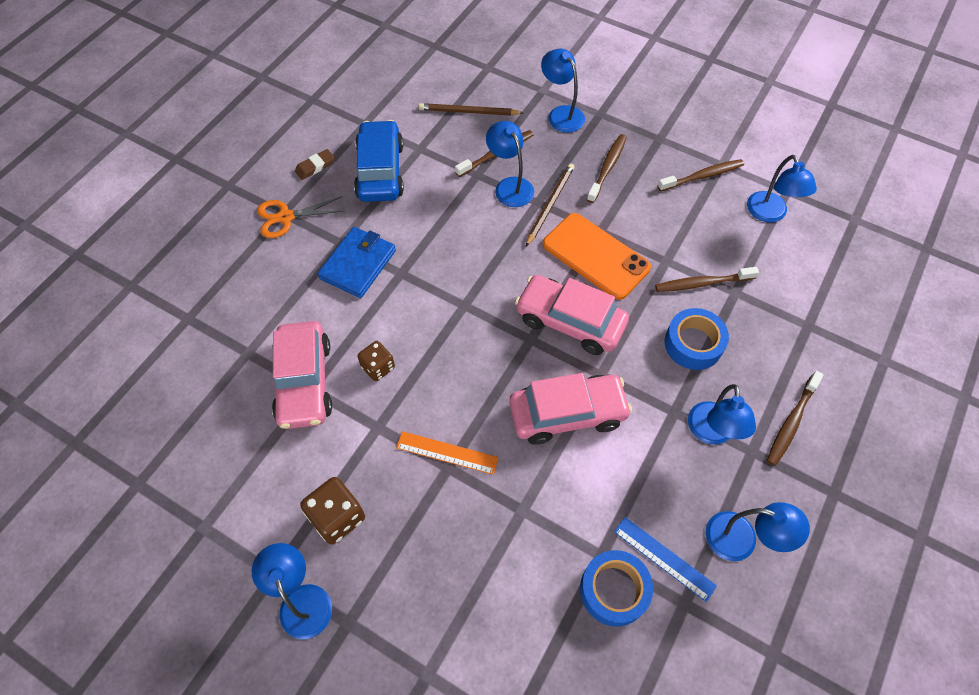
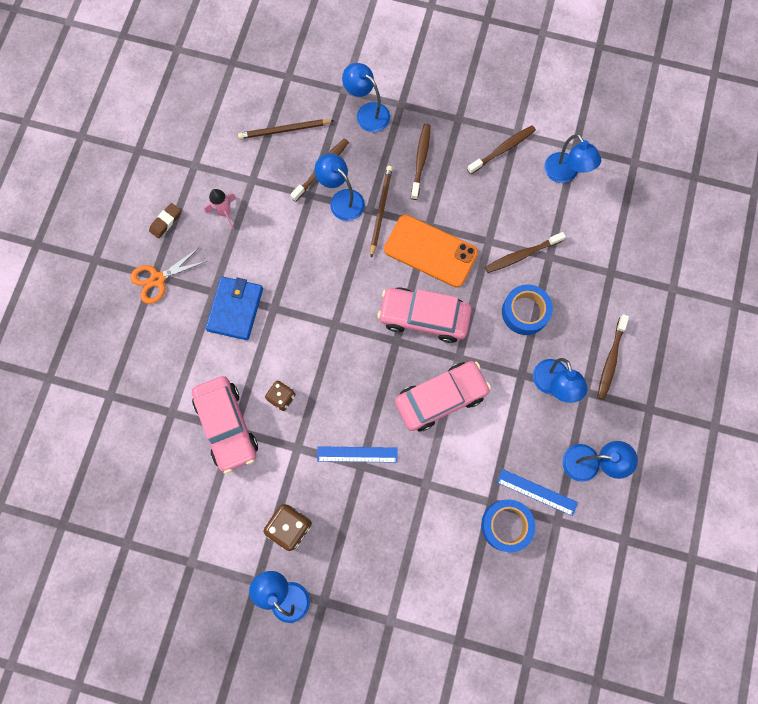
camera: 15 degrees left, 15 degrees up
blue car [354,120,404,202] -> pink rocket [204,189,236,229]
orange ruler [396,431,499,475] -> blue ruler [317,446,398,463]

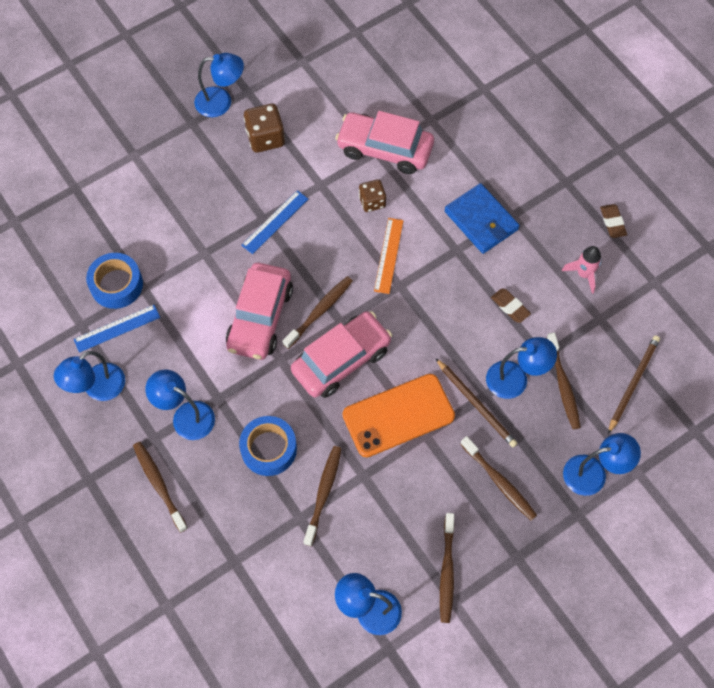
camera: 130 degrees right, 10 degrees down
orange scissors [130,247,207,304] -> none
none -> brown toothbrush [283,276,353,349]
none -> orange ruler [374,218,403,294]
none -> brown eraser [491,288,531,323]

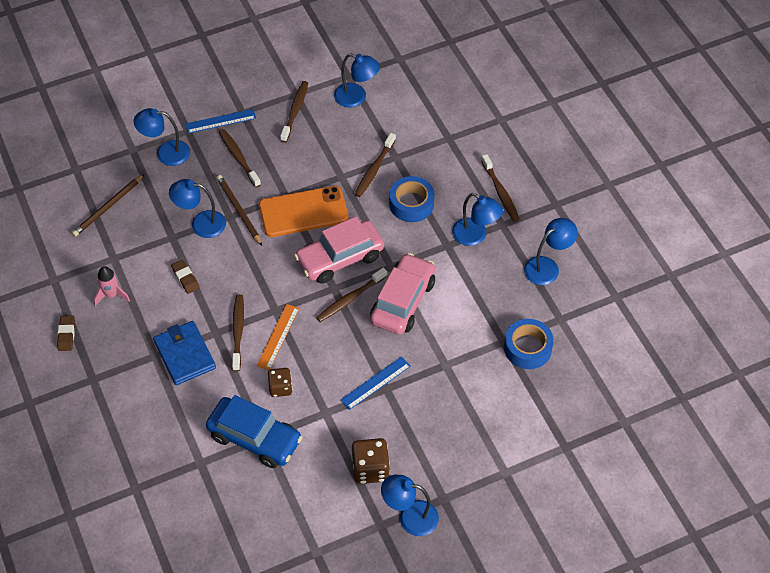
camera: 170 degrees left, 10 degrees down
blue ruler [74,305,160,353] -> blue ruler moved to [185,109,256,134]
pink car [335,111,434,174] -> blue car [206,395,303,468]
brown toothbrush [546,332,581,429] -> brown toothbrush moved to [232,294,244,371]

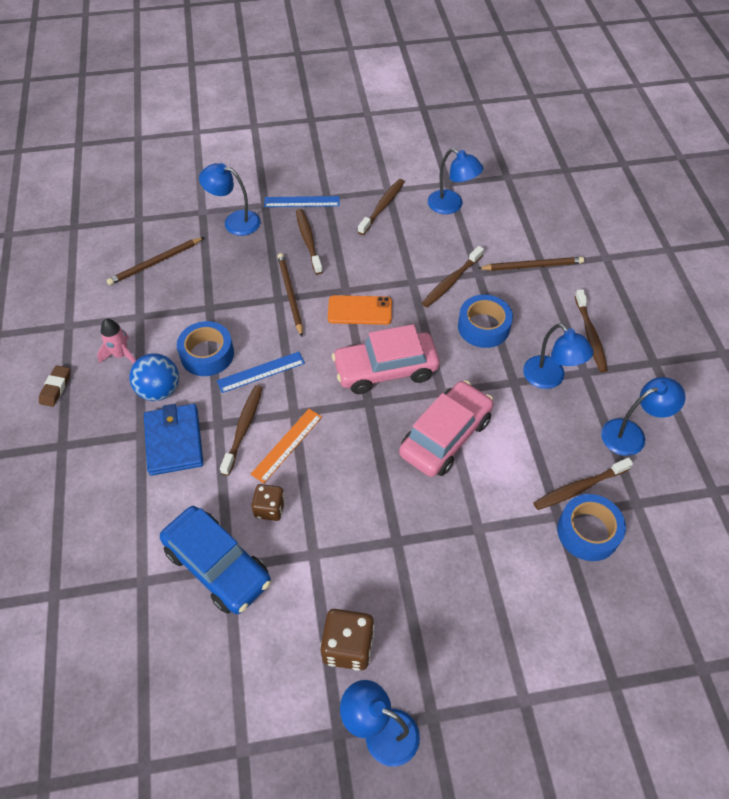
camera: 15 degrees right, 0 degrees up
blue lamp [169,179,226,238] -> none
brown eraser [171,259,200,294] -> blue tape [177,321,234,376]
orange phone [259,186,349,237] -> orange phone [328,295,392,325], size x0.66
brown toothbrush [316,267,387,322] -> brown toothbrush moved to [533,457,633,510]
blue ruler [341,356,411,410] -> blue ruler moved to [217,352,305,393]
none -> blue ball [130,353,179,401]
none -> brown pencil [478,257,584,271]

